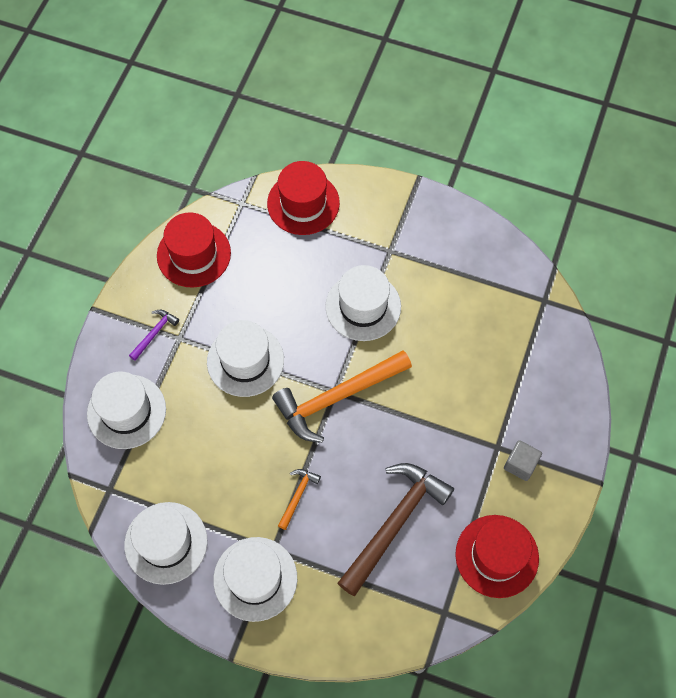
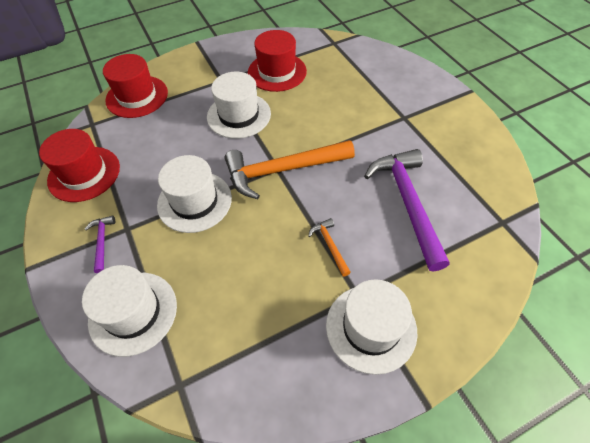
camera: 45 degrees left, 10 degrees down
white hat [124,502,207,585] -> none
orange hammer [272,350,412,443] -> orange hammer turned 60 degrees clockwise [225,140,355,199]
brown hammer [338,463,454,596] -> purple hammer [364,149,450,271]
red hat [455,515,539,598] -> red hat moved to [248,30,307,92]
grey cube [504,440,542,481] -> none

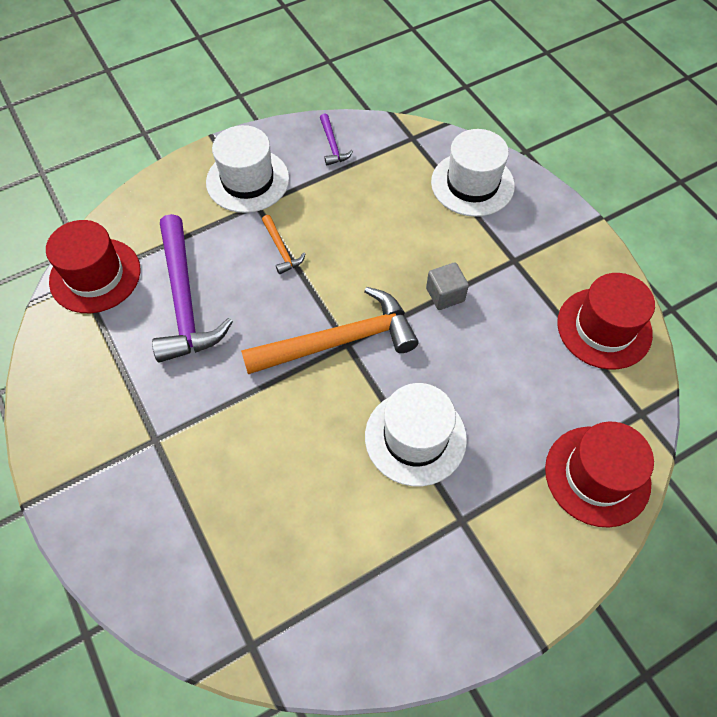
camera: 175 degrees right, 5 degrees up
purple hammer [85,216,115,273] -> purple hammer moved to [320,113,353,165]
white hat [157,155,232,233] -> grey cube [426,262,469,310]
red hat [248,30,307,92] -> red hat moved to [46,220,141,313]

